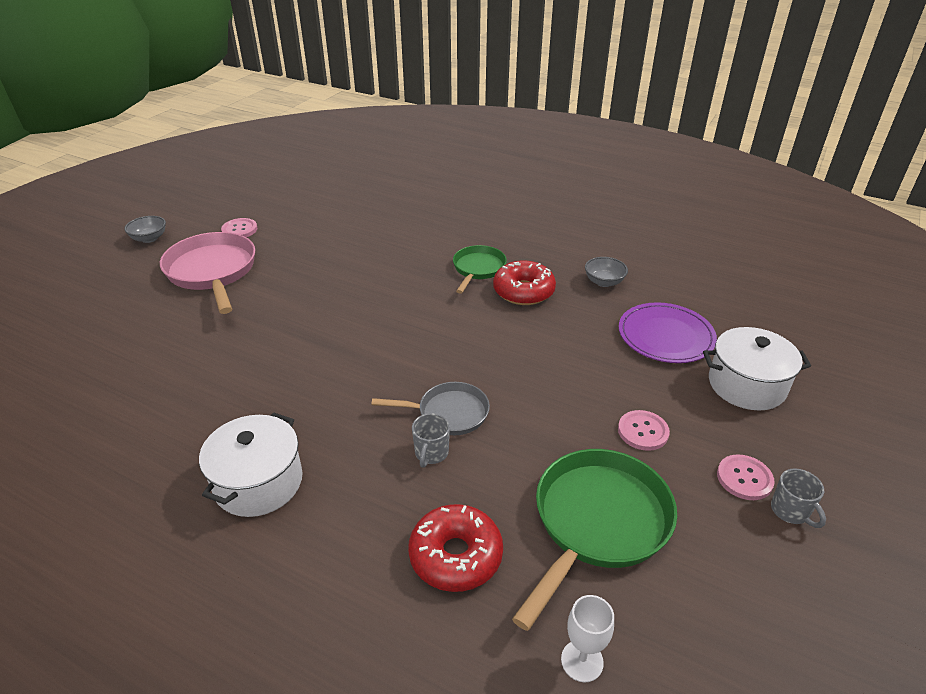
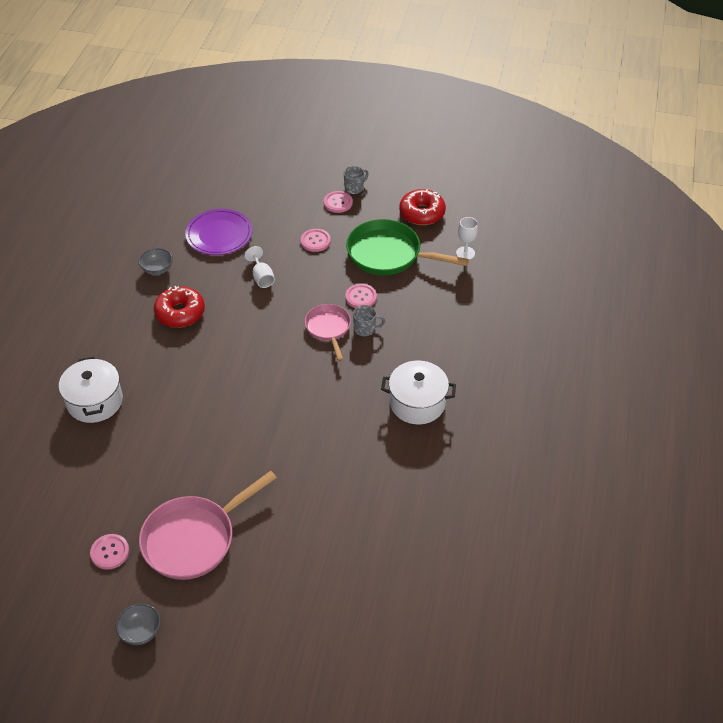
camera: 105 degrees left, 10 degrees up
grey pan [371,382,490,435] -> pink pan [305,304,351,361]
red donut [408,504,503,592] -> red donut moved to [399,189,446,225]
green pan [453,245,507,294] -> none
white pot [703,327,811,410] -> white pot moved to [59,357,123,423]
none -> white goblet [244,246,275,288]
none -> pink button [345,284,377,308]

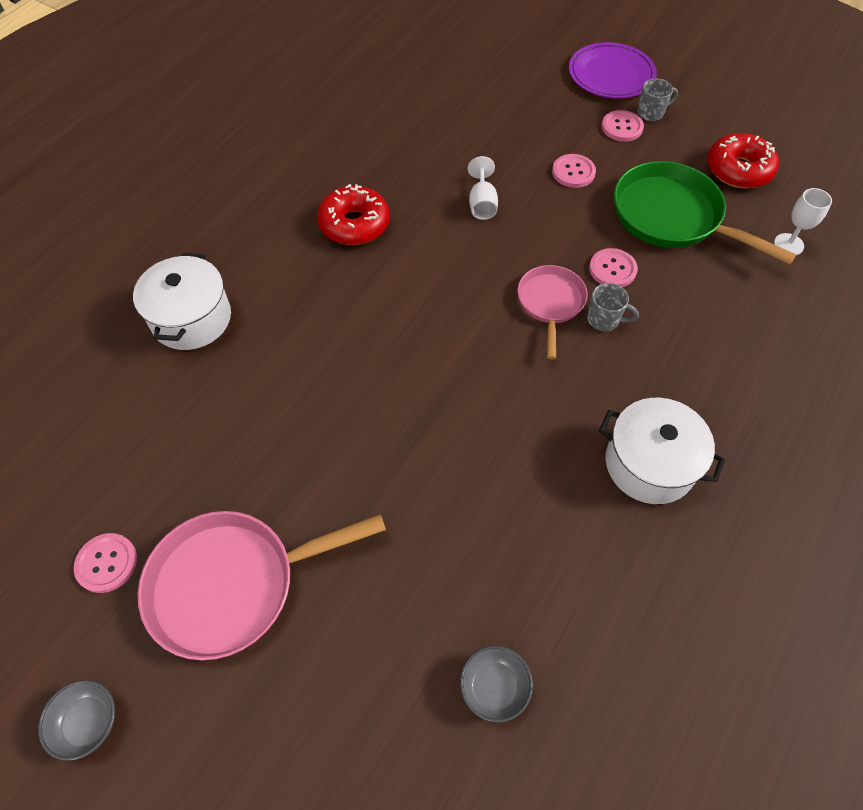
camera: 20 degrees right, 10 degrees up
grey bowl [139,248,173,275] -> grey bowl moved to [460,645,533,723]
purple plate [185,209,252,255] -> purple plate moved to [569,42,657,99]

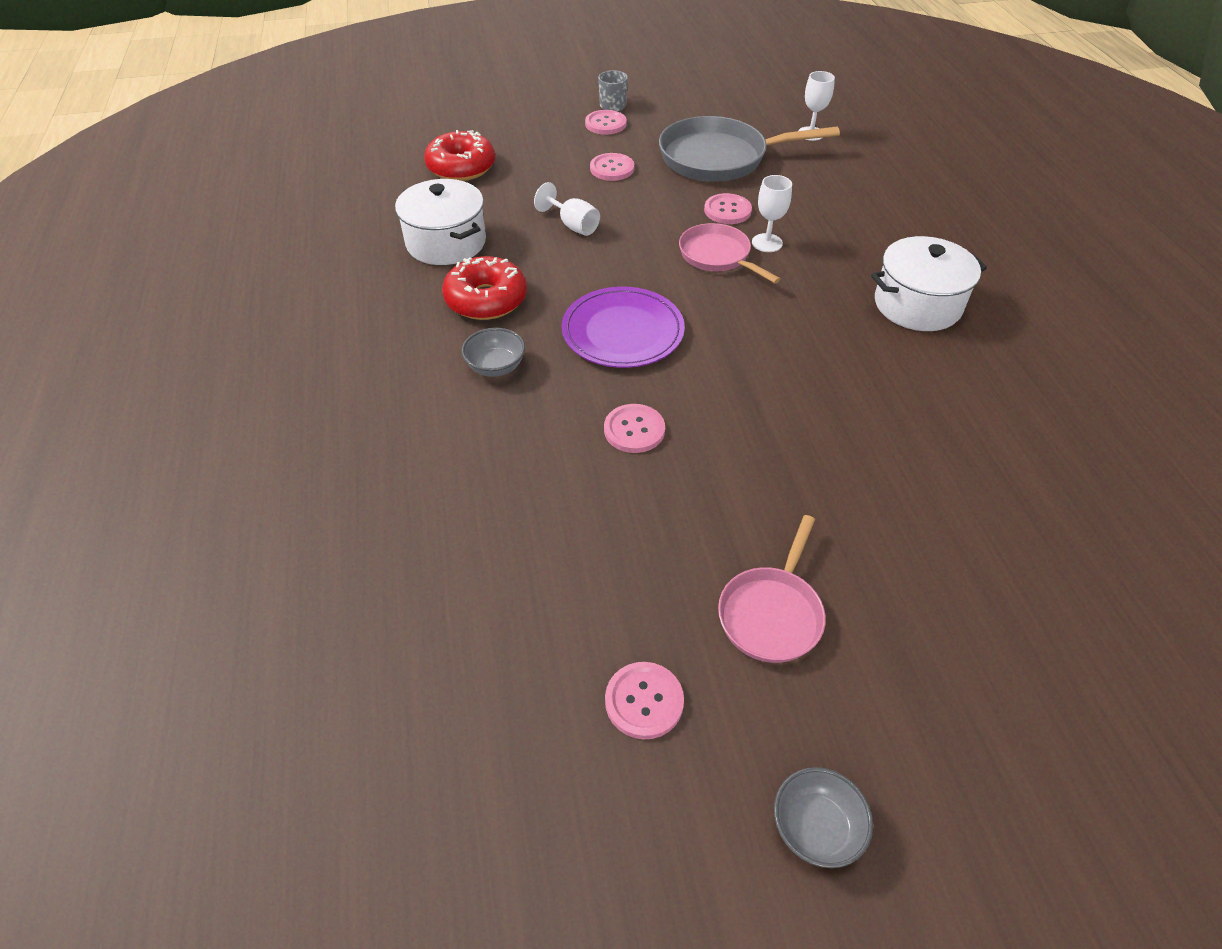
camera: 45 degrees left, 10 degrees down
white pot [133,253,231,350] -> white pot moved to [395,179,486,265]
pink pan [137,511,386,660] -> pink pan [718,515,826,663], size x0.59
grey bowl [460,645,533,723] -> grey bowl moved to [461,328,525,377]
purple plate [569,42,657,99] -> purple plate moved to [562,287,685,368]
grey mug [587,283,639,331] -> white goblet [752,175,792,252]
green pan [614,161,797,265] -> grey pan [659,116,840,182]
red donut [707,133,779,189] -> red donut moved to [424,130,495,181]
none -> pink button [604,404,665,453]

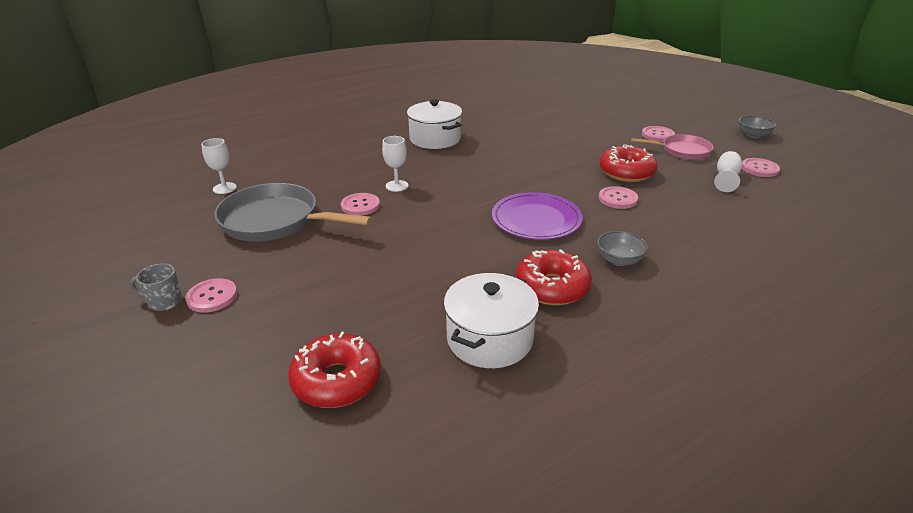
camera: 110 degrees left, 15 degrees down
white goblet [534,182,600,236] -> white goblet moved to [714,151,742,192]
pink button [590,153,634,181] -> pink button moved to [642,126,675,142]
grey pan [659,116,840,182] -> grey pan turned 135 degrees clockwise [214,183,372,241]
pink pan [679,223,780,283] -> none
none -> red donut [599,144,658,182]

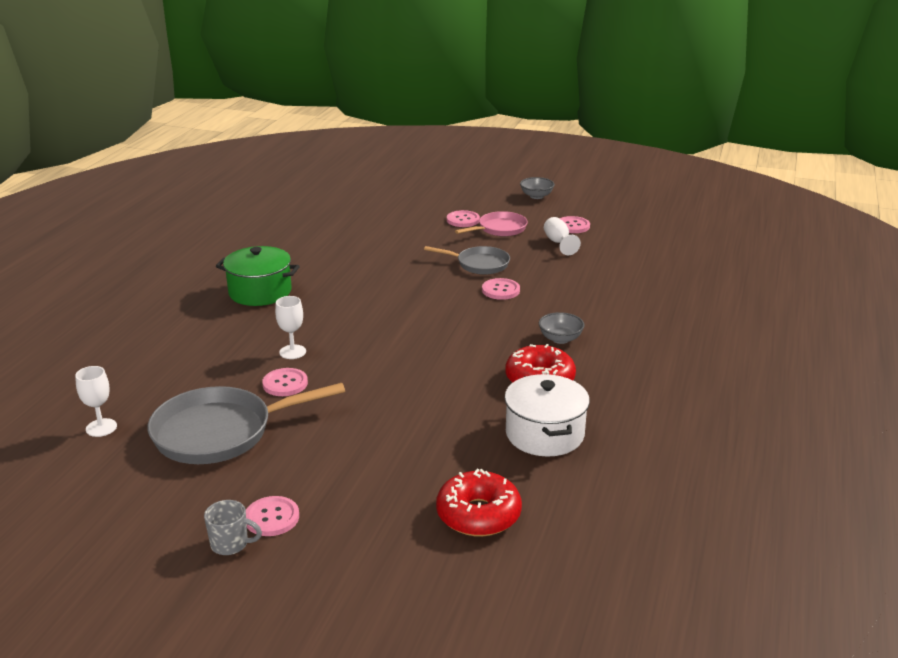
camera: 40 degrees left, 5 degrees down
grey mug [130,263,182,311] -> grey mug turned 135 degrees counterclockwise [204,500,262,555]
white pot [407,99,462,149] -> green pot [216,246,300,306]
purple plate [492,192,583,240] -> none
red donut [599,144,658,182] -> grey pan [424,246,510,275]

